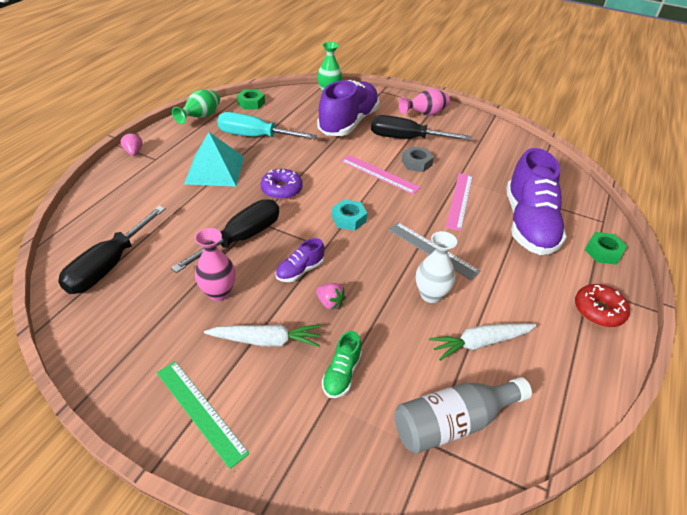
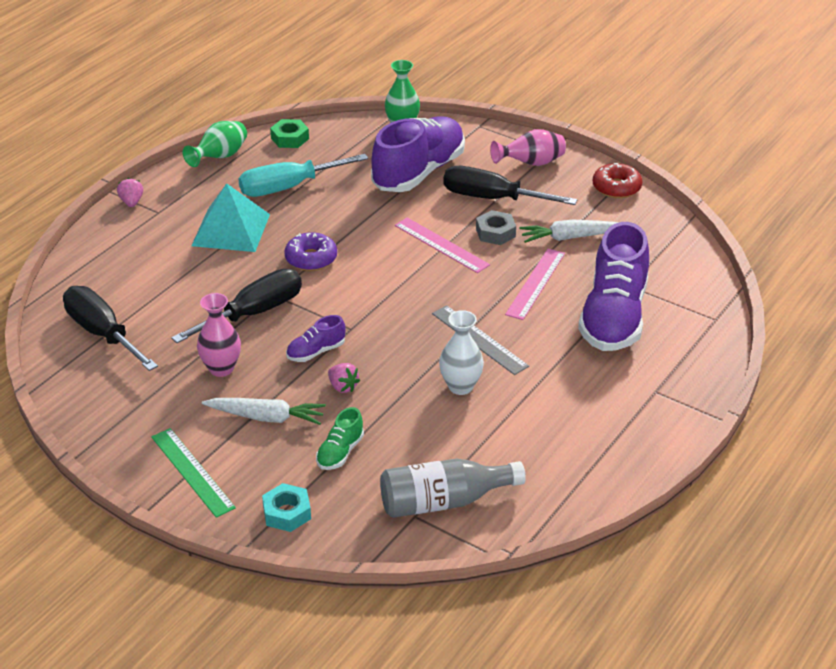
camera: 10 degrees right, 5 degrees down
black screwdriver [58,206,166,294] -> black screwdriver turned 105 degrees clockwise [63,286,158,371]
turquoise screwdriver [217,112,317,139] -> turquoise screwdriver turned 45 degrees counterclockwise [238,154,368,197]
turquoise nut [332,200,367,230] -> turquoise nut moved to [262,483,311,532]
white carrot [429,323,537,361] -> white carrot moved to [519,220,619,243]
red donut [575,284,630,327] -> red donut moved to [593,163,642,198]
green nut [585,232,627,265] -> none

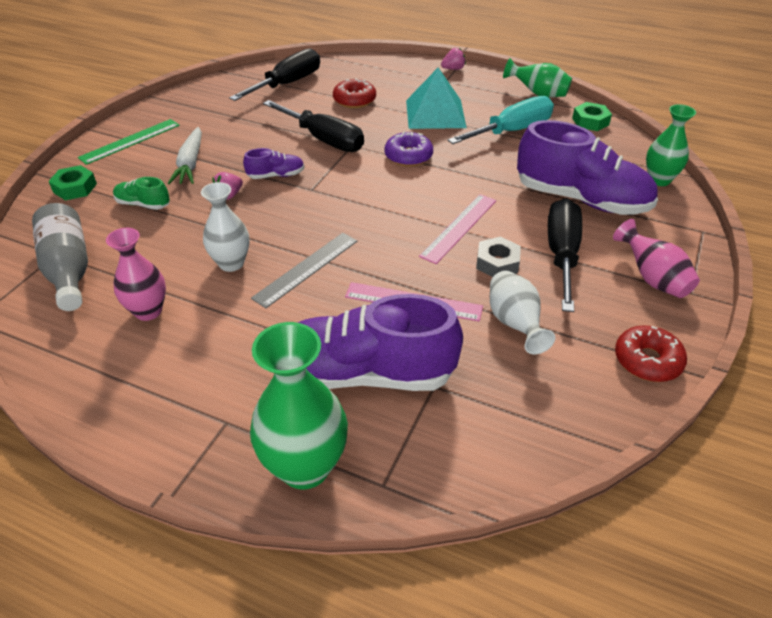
camera: 80 degrees right, 5 degrees up
pink vase [197,293,241,377] -> pink vase moved to [106,228,166,321]
turquoise screwdriver [238,154,368,197] -> turquoise screwdriver turned 90 degrees clockwise [448,96,554,144]
turquoise nut [262,483,311,532] -> green nut [49,165,97,200]
purple shoe [286,315,345,362] -> purple shoe turned 120 degrees clockwise [243,148,304,179]
white carrot [519,220,619,243] -> white vase [490,271,555,354]
none -> green vase [250,322,348,489]
none -> red donut [333,79,376,108]

